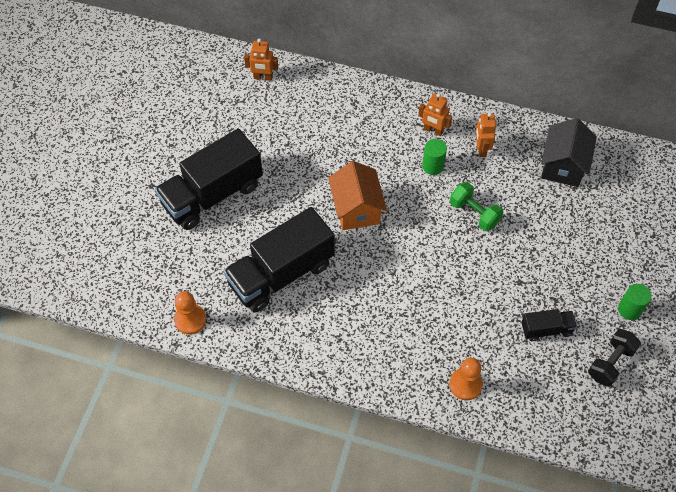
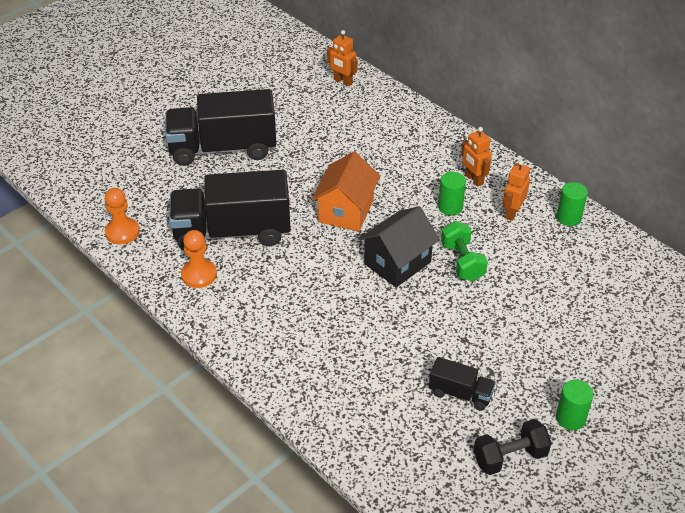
camera: 30 degrees right, 15 degrees down
orange pawn [449,358,483,400] -> orange pawn moved to [181,230,217,288]
black house [541,118,597,187] -> black house moved to [358,206,440,287]
none -> green cylinder [556,182,588,226]

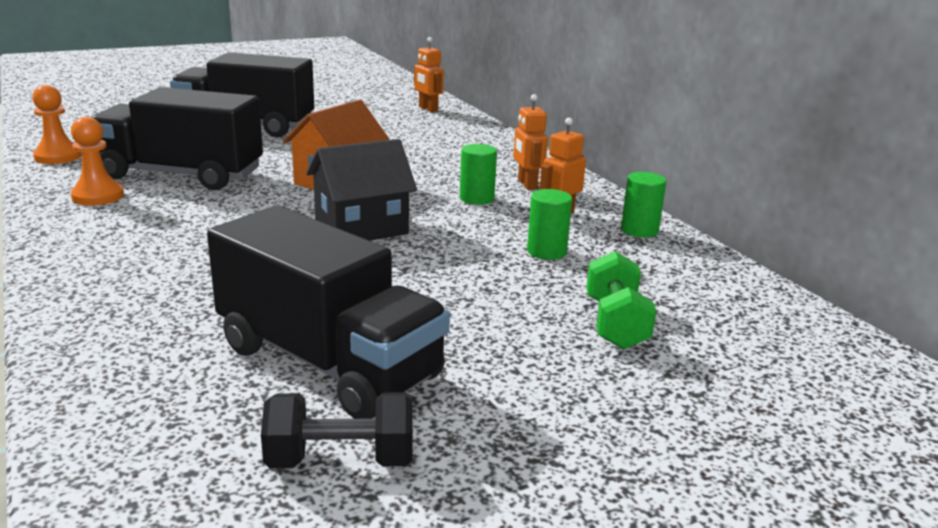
camera: 15 degrees right, 20 degrees down
black truck [429,357,496,411] -> black truck [207,206,450,419], size x2.16
green dumbbell [441,221,488,281] -> green dumbbell moved to [586,251,656,350]
green cylinder [556,380,594,430] -> green cylinder moved to [527,189,572,260]

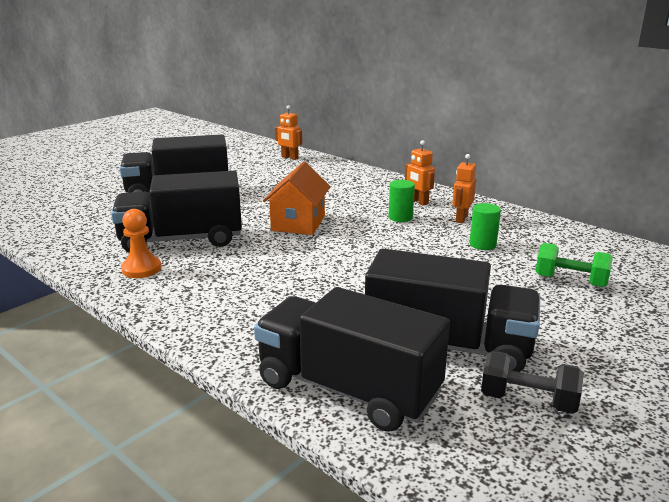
camera: 20 degrees left, 0 degrees up
orange pawn [32,85,82,164] -> none
black dumbbell [261,392,413,469] -> black dumbbell turned 45 degrees clockwise [481,351,584,414]
black house [306,139,417,241] -> none
green dumbbell [586,251,656,350] -> green dumbbell turned 45 degrees counterclockwise [536,243,613,287]
green cylinder [621,172,667,238] -> none
none -> black truck [254,287,450,432]

